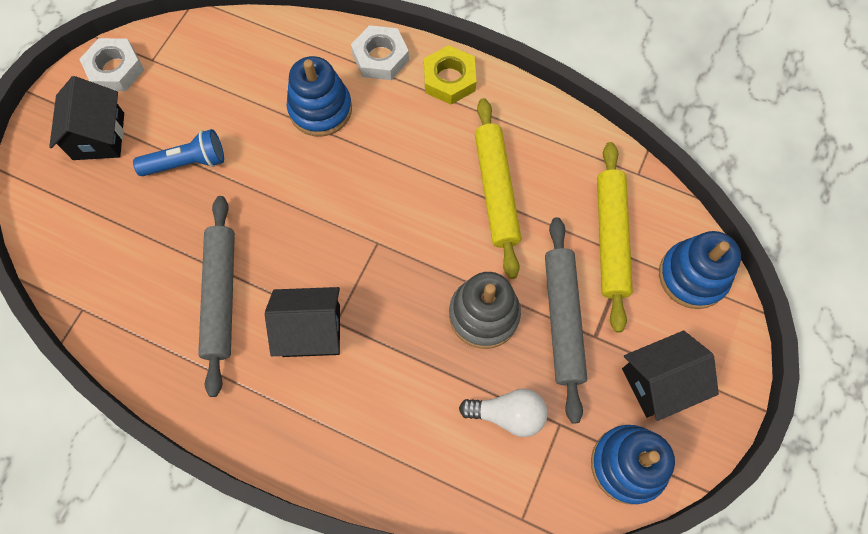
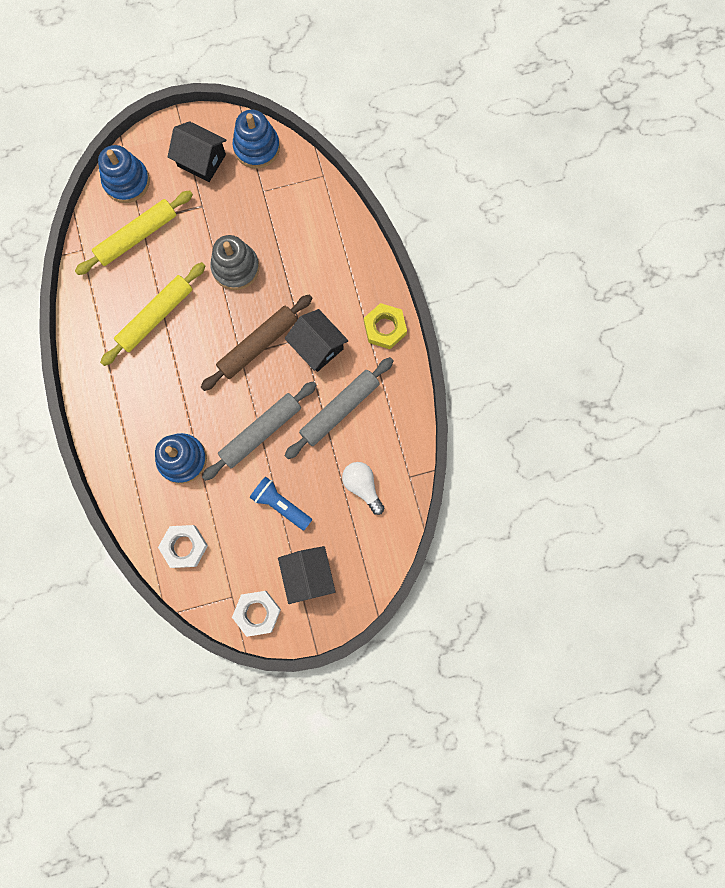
camera: 130 degrees left, 10 degrees up
black house [49,76,124,160] -> black house turned 60 degrees counterclockwise [278,546,336,604]
white nut [351,25,409,80] -> white nut moved to [158,525,208,568]
yellow nut [424,45,476,105] -> yellow nut moved to [364,303,407,349]
white light bulb [459,389,548,437] -> white light bulb moved to [342,462,384,515]
grey rolling pin [545,217,587,423] -> grey rolling pin moved to [202,381,317,481]
none -> brown rolling pin [201,295,312,391]

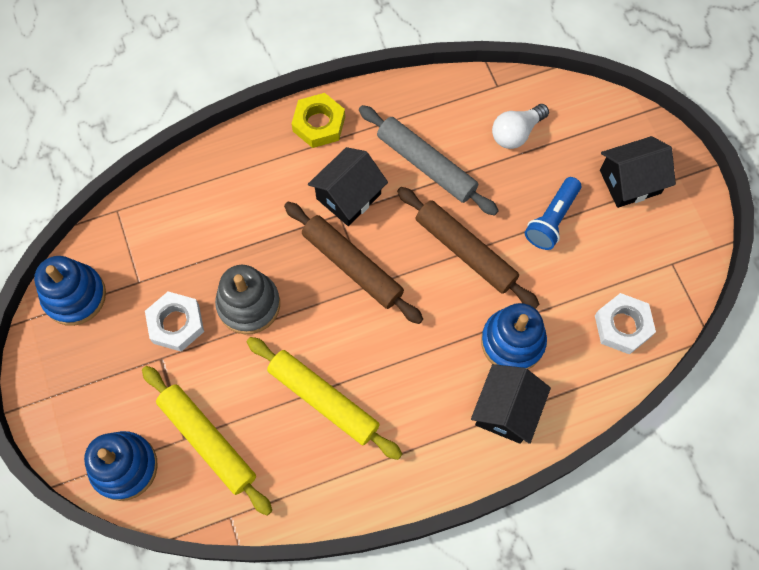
camera: 95 degrees left, 10 degrees down
black house [168,121,227,182] -> black house moved to [471,364,551,444]
grey rolling pin [202,381,317,481] -> brown rolling pin [397,187,539,309]
white nut [232,591,281,637] -> white nut moved to [145,291,204,352]

